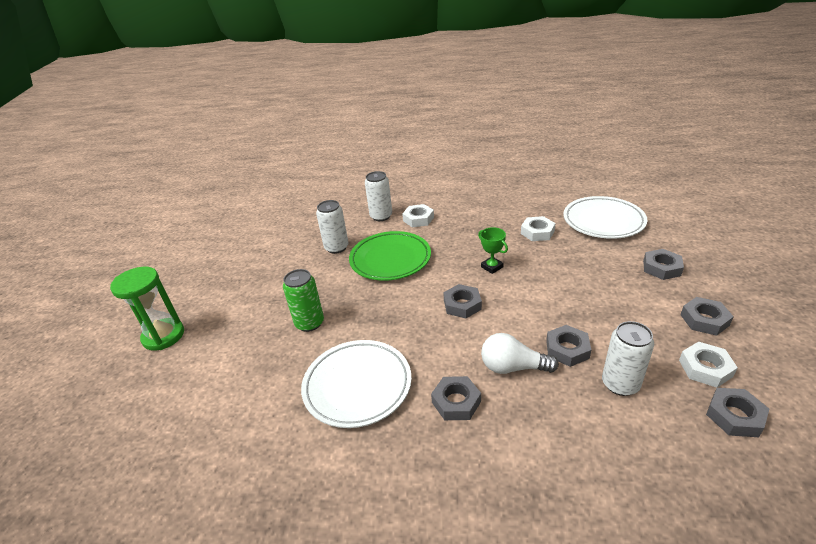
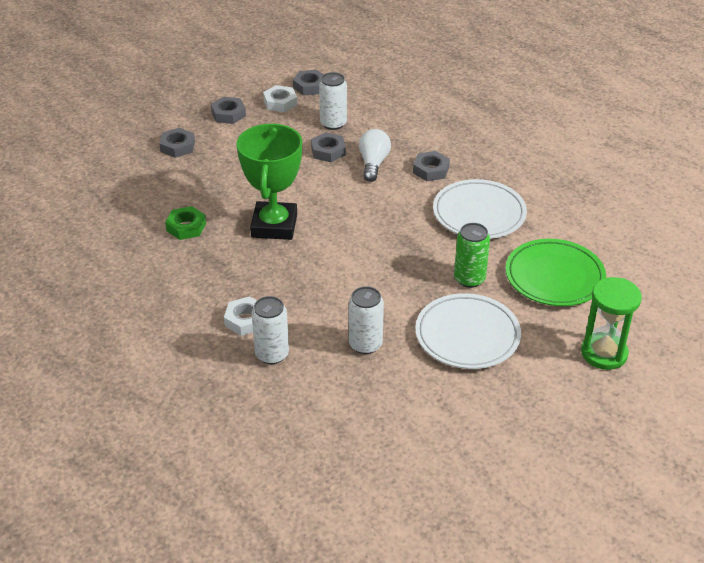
camera: 140 degrees left, 5 degrees up
green plate [349,231,431,281] -> green plate moved to [505,239,606,306]
grey nut [443,284,482,318] -> none
green trophy [478,227,508,274] -> green trophy [237,124,302,240], size x2.34
white light bulb [481,333,559,374] -> white light bulb turned 135 degrees counterclockwise [359,129,391,182]
white nut [521,216,556,241] -> green nut [165,206,206,240]
white plate [563,196,647,239] -> white plate moved to [415,293,521,369]

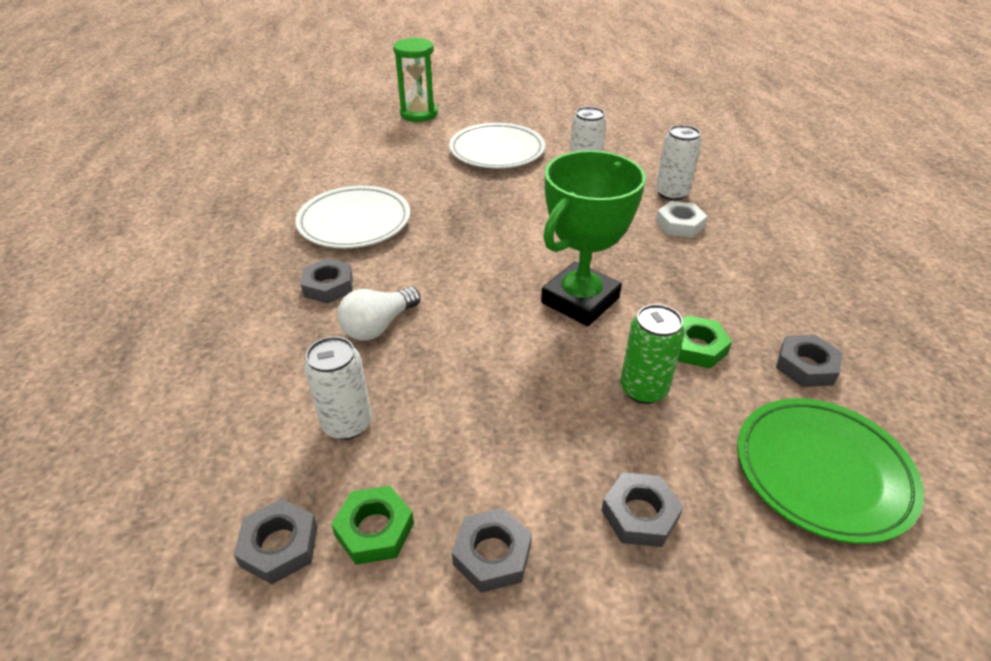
camera: 145 degrees left, 0 degrees up
white nut [263,85,297,112] -> green nut [331,486,414,565]
grey nut [311,132,346,162] -> grey nut moved to [776,335,843,387]
green can [454,223,490,288] -> green can moved to [620,304,685,404]
green plate [505,239,606,306] -> green plate moved to [737,398,924,544]

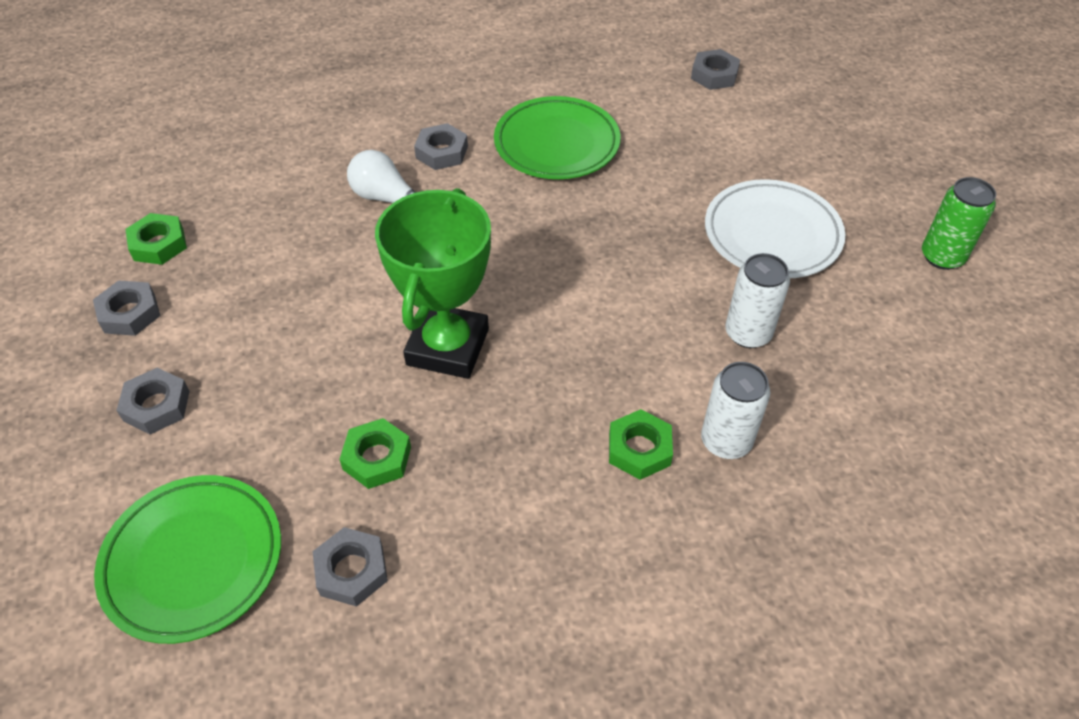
camera: 80 degrees right, 10 degrees up
grey nut [234,499,318,584] -> grey nut moved to [691,49,740,90]
white plate [295,185,410,248] -> green plate [494,96,620,179]
white can [304,336,372,440] -> none
green hourglass [393,38,438,122] -> none
green trophy [541,150,646,326] -> green trophy turned 75 degrees clockwise [375,188,491,379]
green can [620,304,685,404] -> green can moved to [922,177,996,270]
white nut [656,201,708,238] -> green nut [609,409,673,480]

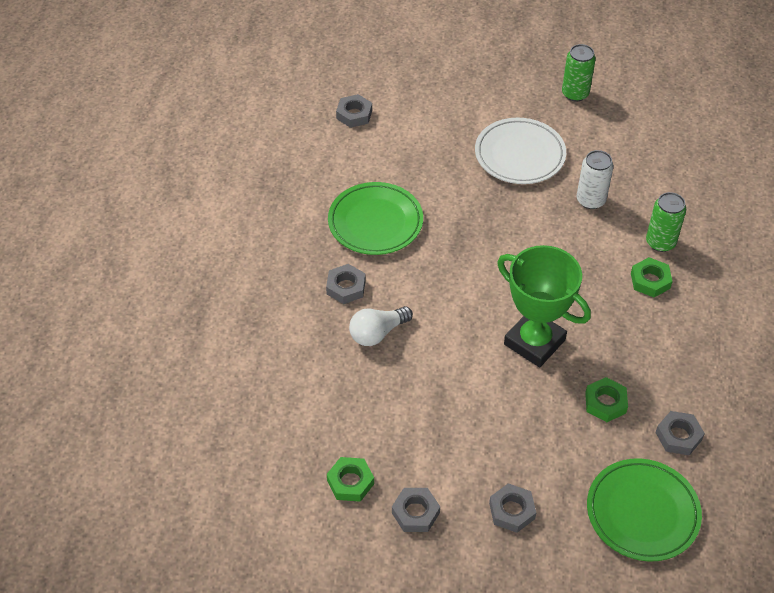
camera: 65 degrees left, 0 degrees up
white can [701,362,770,459] -> green can [646,192,686,252]

